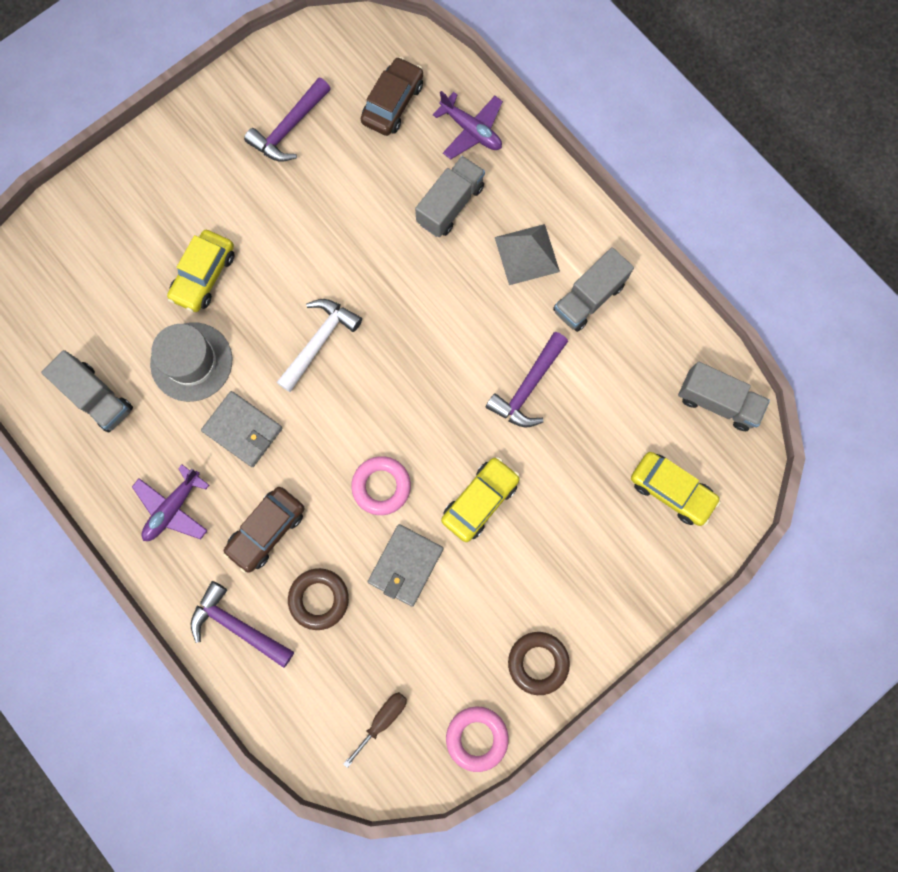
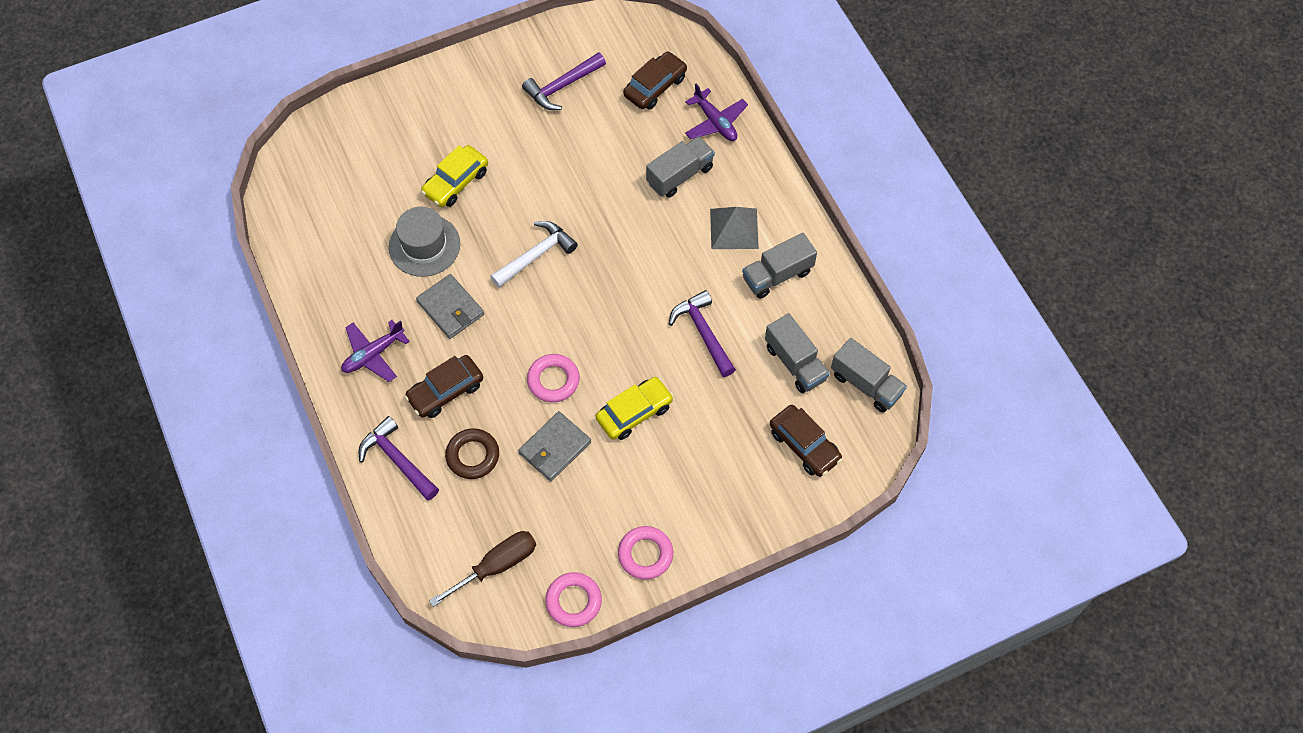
camera: 15 degrees right, 15 degrees down
grey truck [41,350,133,432] -> grey truck moved to [765,313,830,393]
brown screwdriver [343,692,407,768] -> brown screwdriver [429,531,536,607], size x1.52
purple hammer [486,332,568,428] -> purple hammer turned 105 degrees clockwise [669,290,736,377]
brown ring [508,632,570,695] -> pink ring [618,526,673,580]
yellow car [631,452,721,526] -> brown car [770,405,842,477]

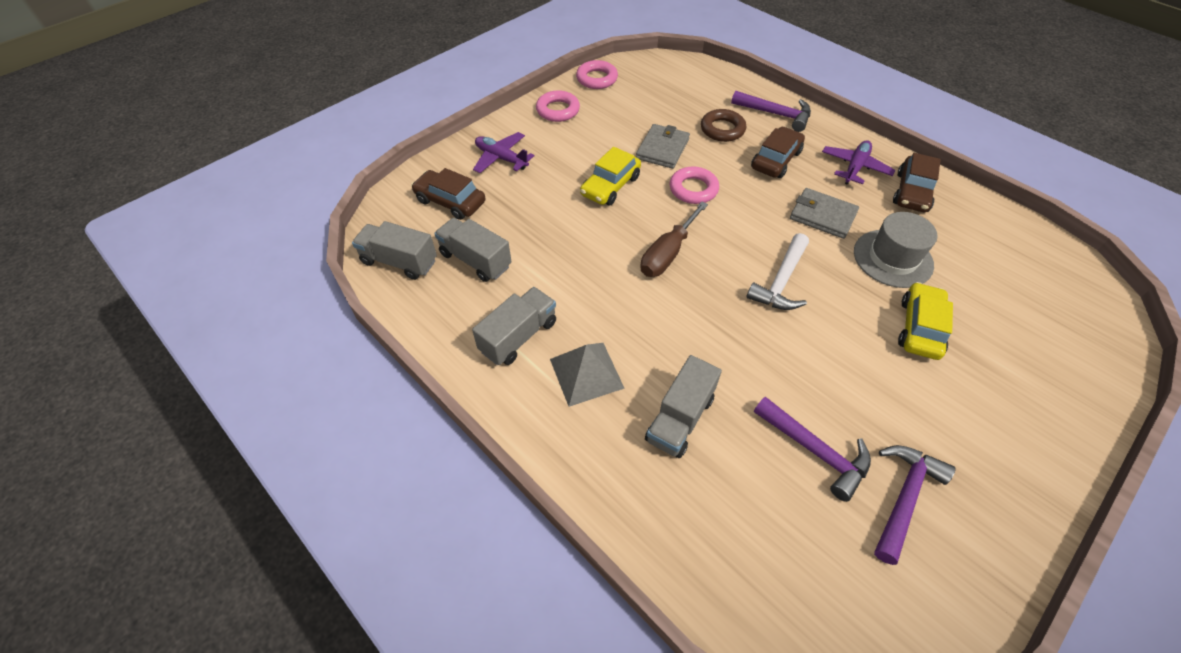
camera: 160 degrees right, 10 degrees down
brown screwdriver [429,531,536,607] -> brown screwdriver moved to [640,202,708,277]
brown car [623,51,687,110] -> brown car moved to [893,153,941,212]
purple hammer [669,290,736,377] -> purple hammer moved to [754,397,871,502]
purple plane [685,84,748,141] -> purple plane moved to [473,132,535,173]

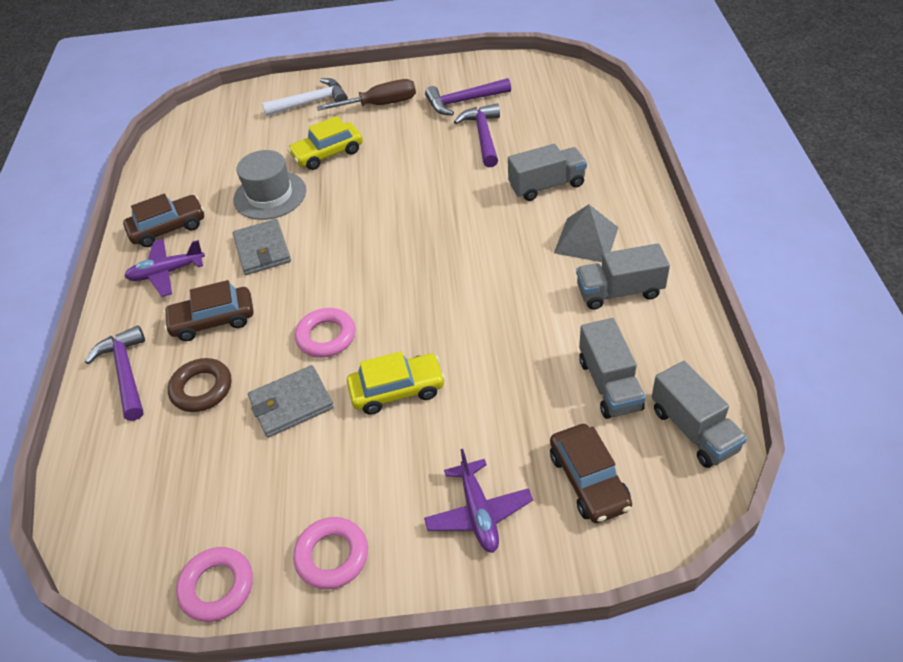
camera: 135 degrees left, 5 degrees down
brown screwdriver [640,202,708,277] -> brown screwdriver moved to [317,79,416,111]
white hammer [746,233,809,310] -> white hammer moved to [262,78,348,116]

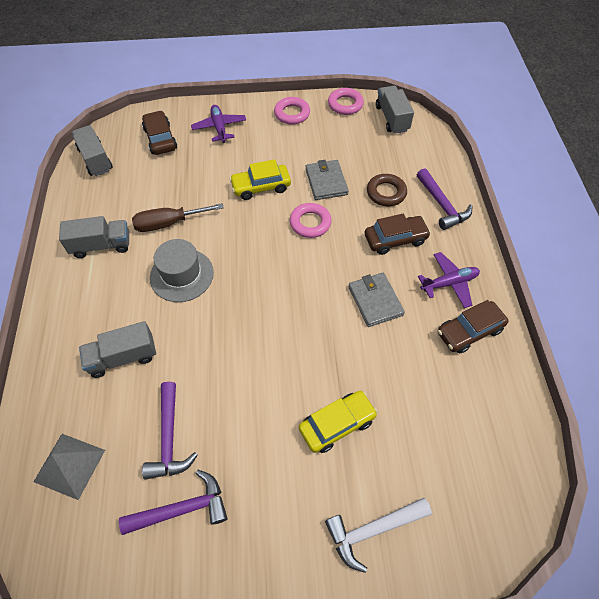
camera: 175 degrees right, 10 degrees up
grey hat [234,150,306,220] -> grey hat moved to [150,239,214,302]
grey wallet [248,365,334,438] -> grey wallet turned 75 degrees counterclockwise [305,160,349,200]
brown screwdriver [317,79,416,111] -> brown screwdriver moved to [132,203,224,232]
grey pyramid [554,204,618,262] -> grey pyramid moved to [33,434,105,500]
grey truck [579,318,646,419] -> grey truck moved to [376,86,414,134]

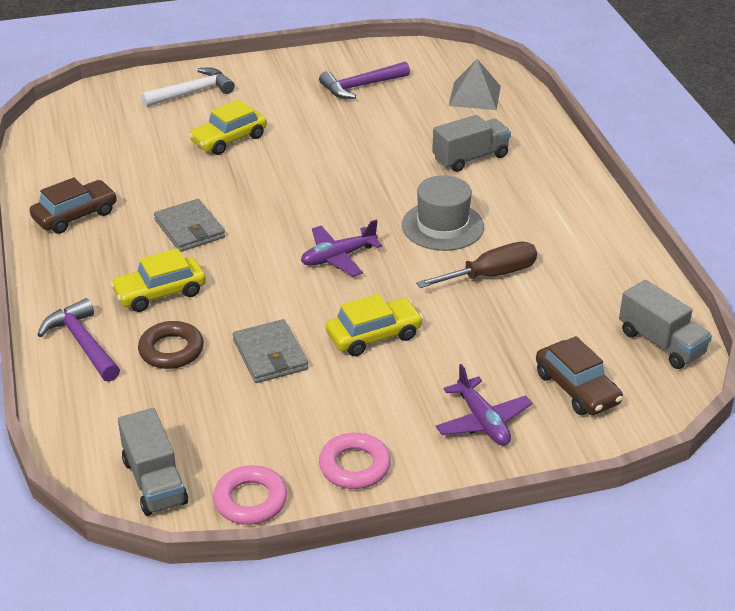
camera: 170 degrees right, 20 degrees down
grey truck [59,216,129,258] -> none
purple hammer [142,382,198,480] -> none
pink ring [290,203,332,238] -> none
brown car [365,214,431,255] -> yellow car [110,248,206,312]
purple plane [418,252,480,308] -> purple plane moved to [301,220,382,277]

